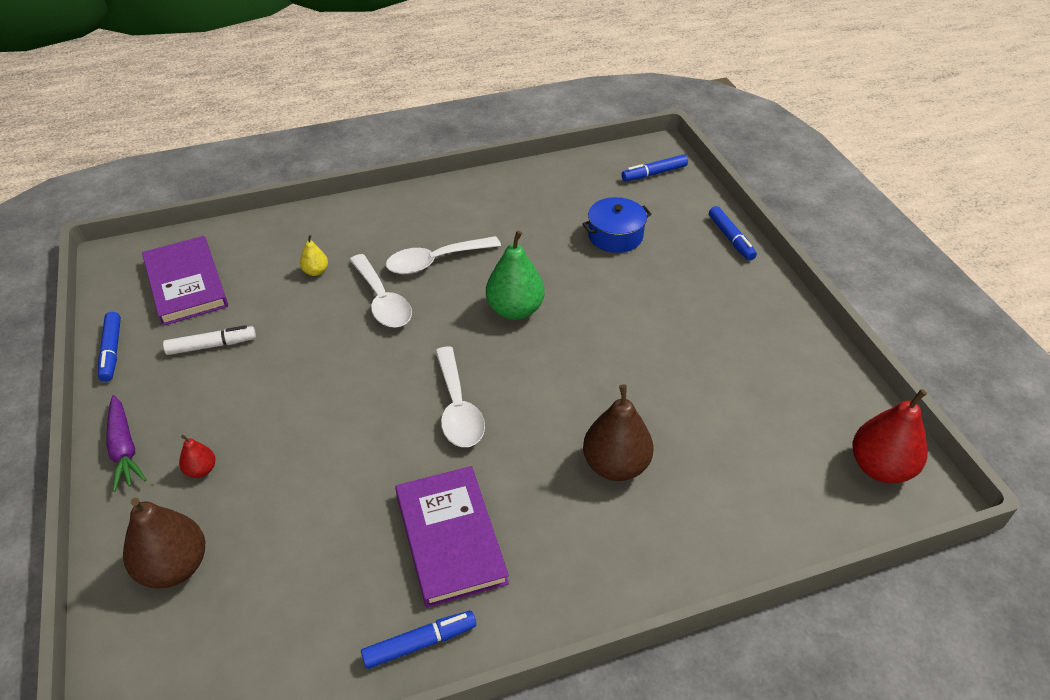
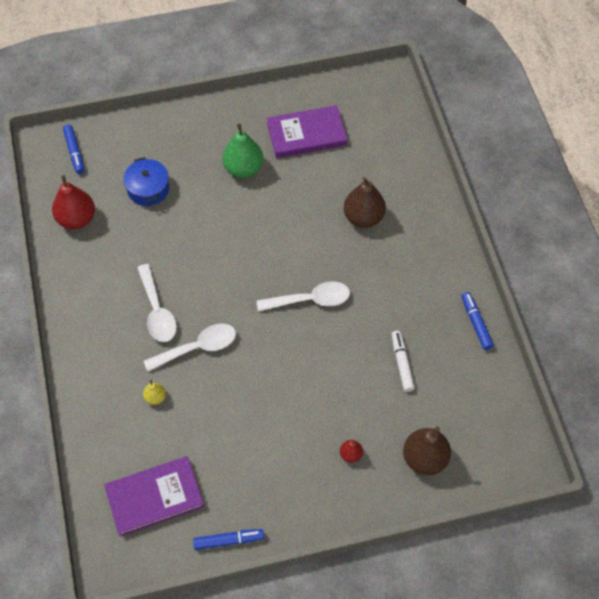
camera: 85 degrees left, 15 degrees up
purple carrot [106,395,147,492] -> none
white marker [163,325,256,355] -> white marker moved to [392,331,415,392]
purple book [395,466,509,608] -> purple book moved to [267,105,347,158]
green pear [486,231,545,320] -> green pear moved to [222,123,263,178]
blue marker [709,206,757,261] -> none
red pear [853,389,928,483] -> red pear moved to [52,175,95,229]

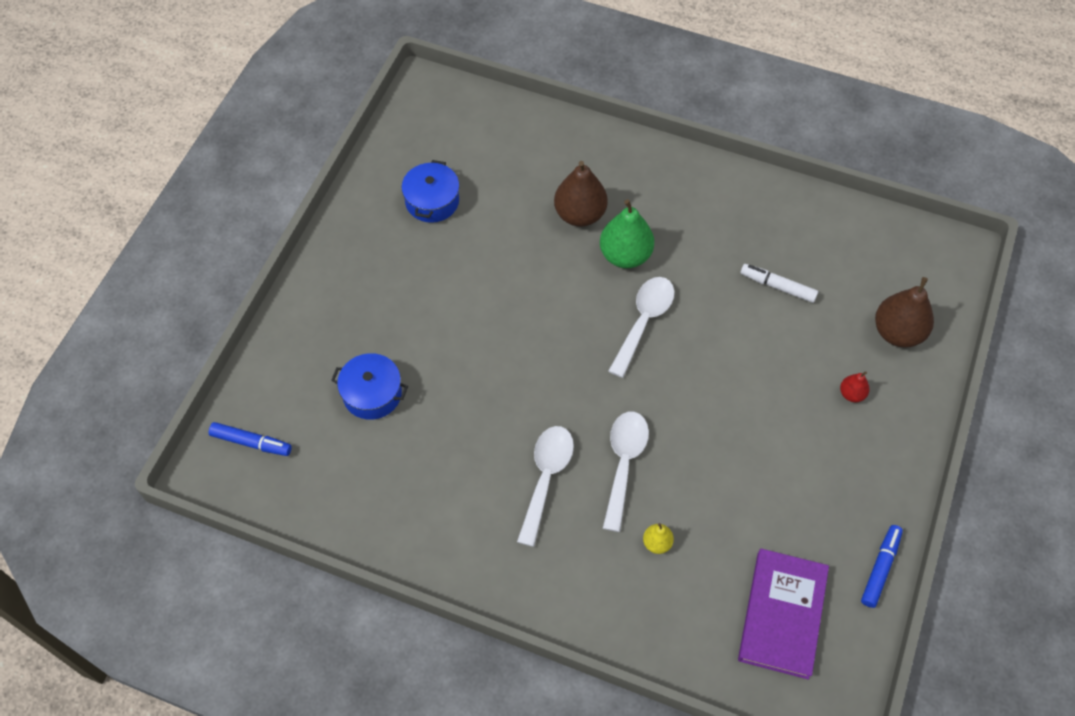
camera: 55 degrees left, 0 degrees up
red pear [52,175,95,229] -> none
white spoon [137,264,177,342] -> white spoon turned 90 degrees counterclockwise [517,426,574,547]
green pear [222,123,263,178] -> green pear moved to [600,199,654,268]
purple book [267,105,347,158] -> blue pot [402,160,459,223]
blue marker [462,292,494,350] -> none

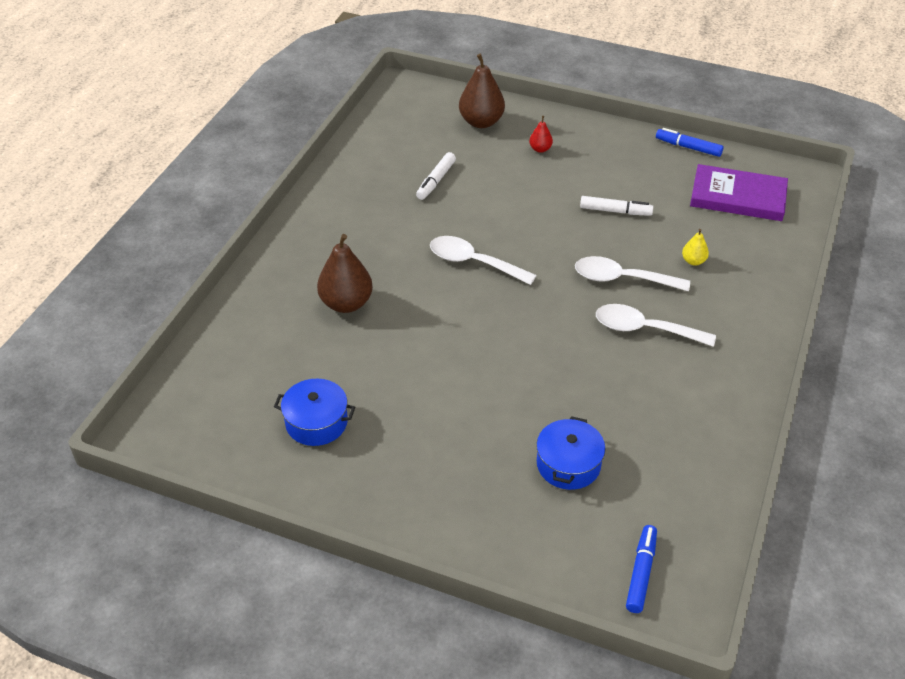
camera: 90 degrees left, 15 degrees down
green pear [600,199,654,268] -> none
none -> white marker [580,196,653,216]

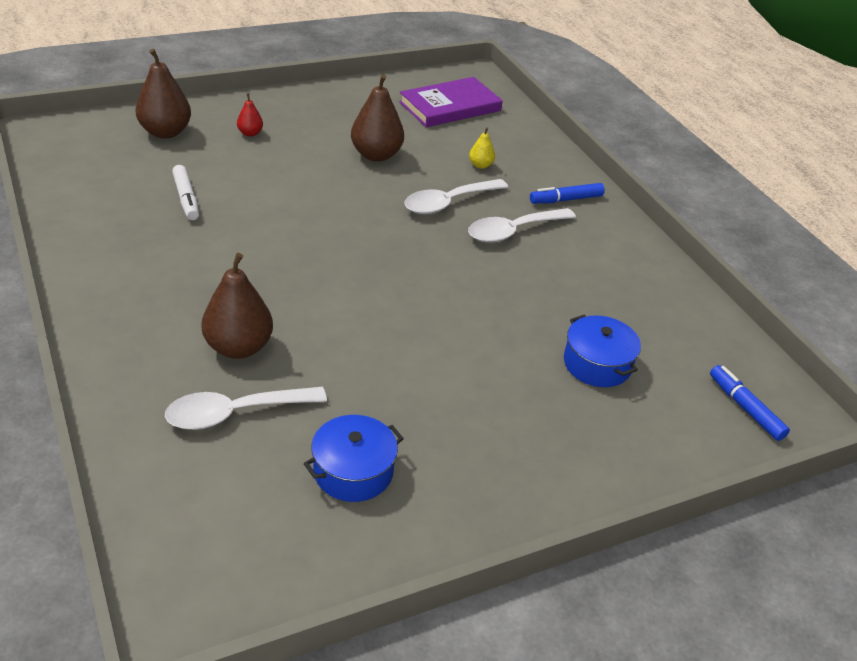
camera: 50 degrees left, 5 degrees down
white spoon [430,236,537,285] -> white spoon moved to [165,387,327,430]
white marker [580,196,653,216] -> brown pear [351,74,404,162]
blue marker [656,128,724,157] -> blue marker moved to [530,183,605,204]

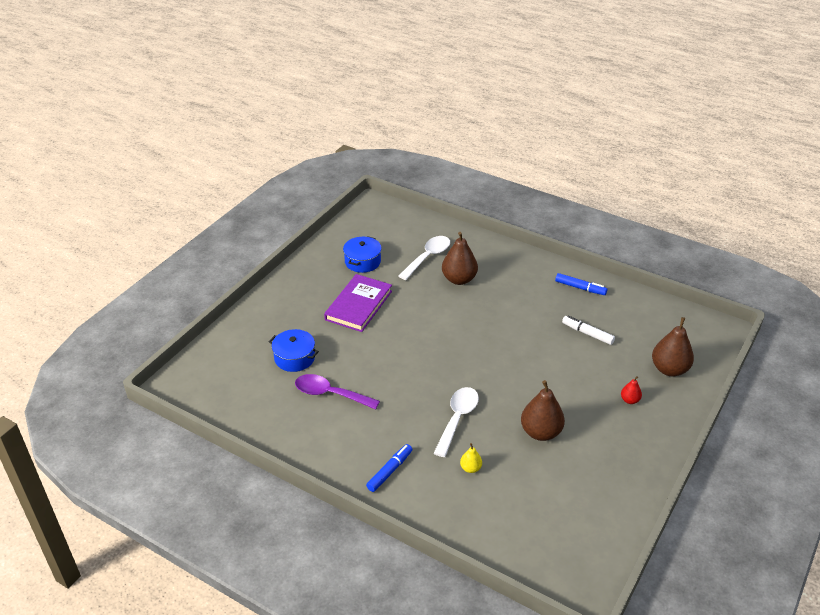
camera: 150 degrees right, 0 degrees up
purple book [399,77,503,127] -> purple book moved to [324,274,392,332]
white spoon [468,208,576,243] -> none
blue marker [710,365,790,441] -> blue marker moved to [555,273,607,295]
none -> purple spoon [295,374,380,410]

